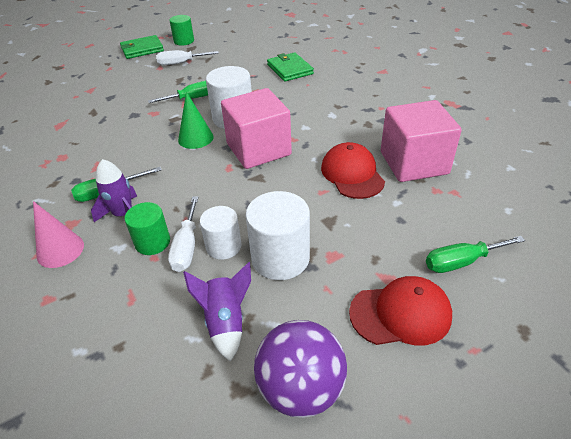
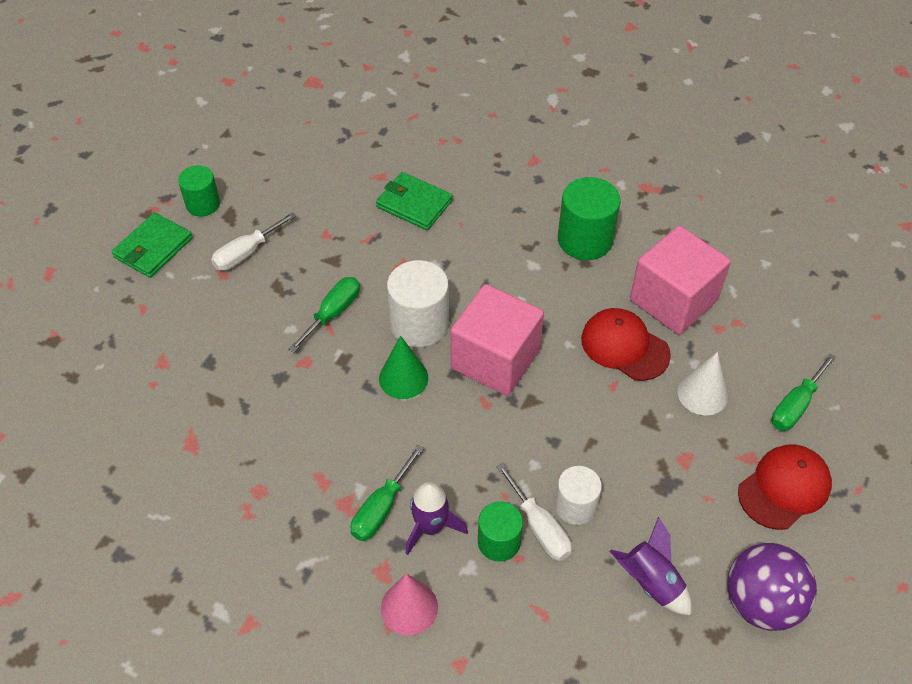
camera: 35 degrees left, 10 degrees up
white cylinder [246,191,310,280] -> none
none -> green cylinder [558,177,621,260]
none -> white cone [677,352,728,415]

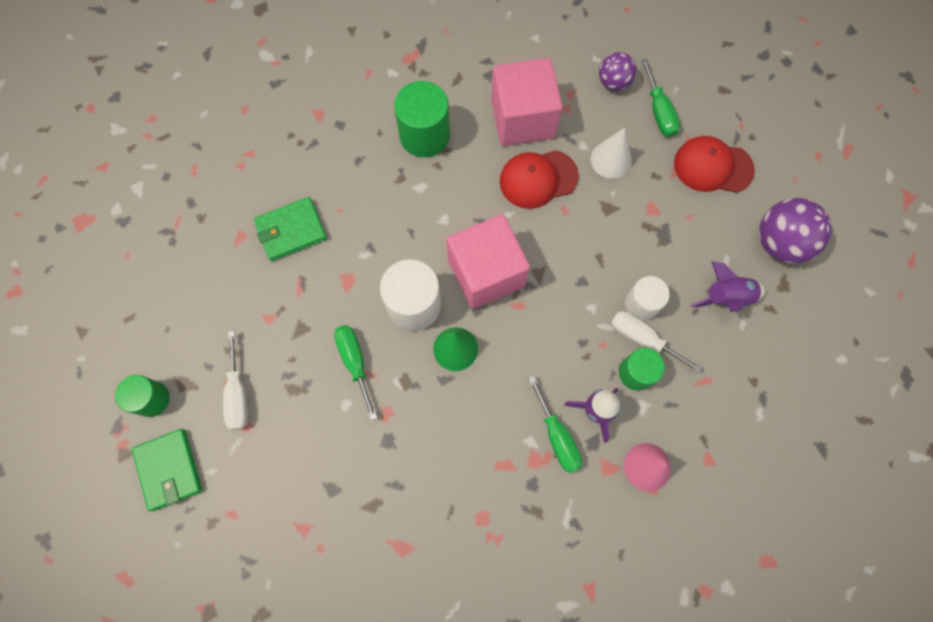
camera: 55 degrees left, 20 degrees up
white screwdriver [496,463,572,561] -> white screwdriver turned 150 degrees counterclockwise [611,311,702,373]
red cap [738,444,832,530] -> red cap turned 75 degrees counterclockwise [674,136,755,193]
none -> purple ball [599,52,637,91]

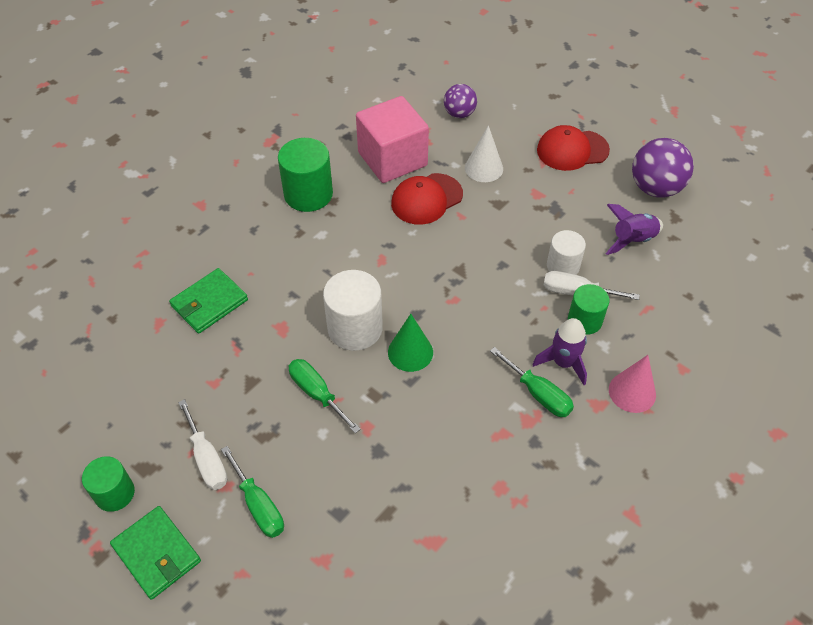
camera: 20 degrees left, 20 degrees down
pink cube [446,214,530,309] -> none
green screwdriver [641,58,680,137] -> green screwdriver moved to [221,446,284,538]

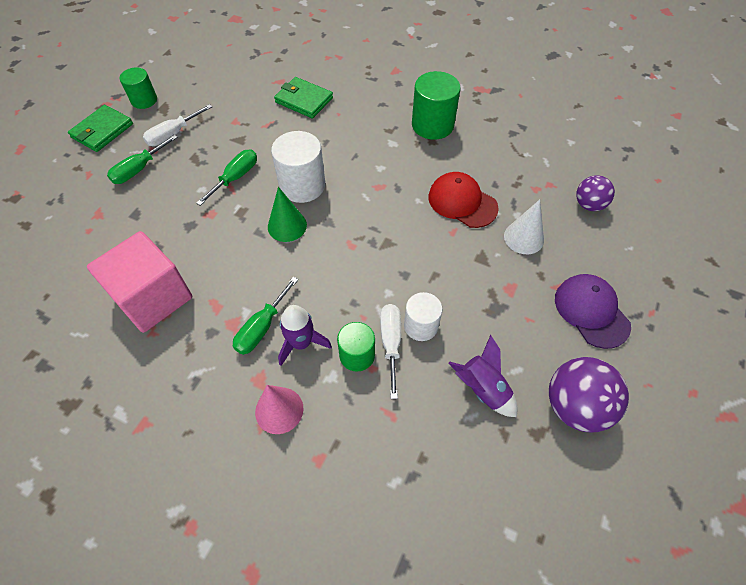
camera: 75 degrees right, 5 degrees up
pink cube [356,96,429,183] -> pink cube moved to [87,231,192,333]
red cap [537,125,610,171] -> purple cap [555,274,631,349]

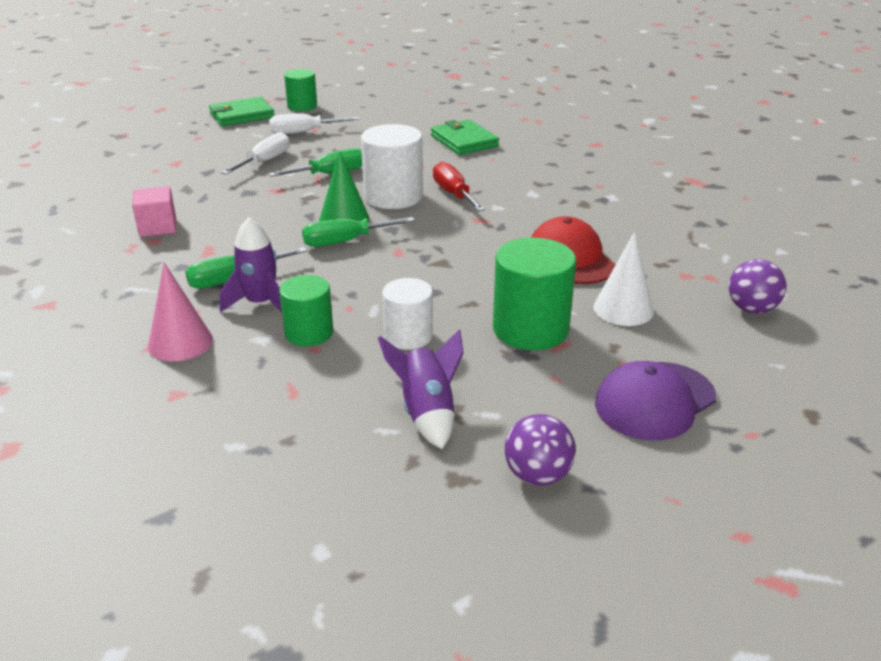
camera: 30 degrees right, 25 degrees down
pink cube [87,231,192,333] -> pink cube [132,186,176,237], size x0.51
green screwdriver [107,135,178,184] -> green screwdriver moved to [302,217,415,247]
white screwdriver [380,304,401,399] -> white screwdriver moved to [221,132,290,174]
green cylinder [412,71,461,140] -> green cylinder moved to [493,237,576,350]
purple ball [549,357,629,432] -> purple ball [505,414,576,486], size x0.62
purple cap [555,274,631,349] -> purple cap turned 135 degrees counterclockwise [595,361,716,441]
none -> red screwdriver [433,161,485,211]

